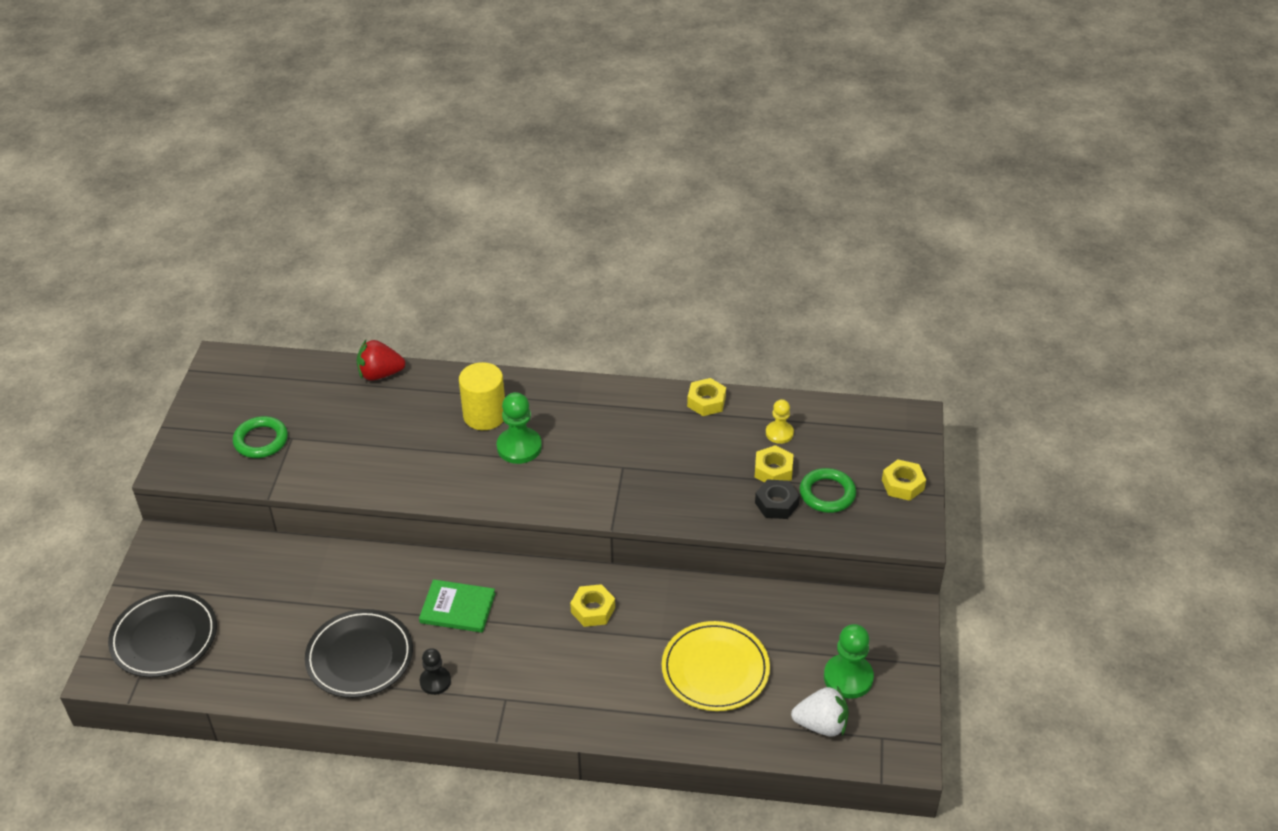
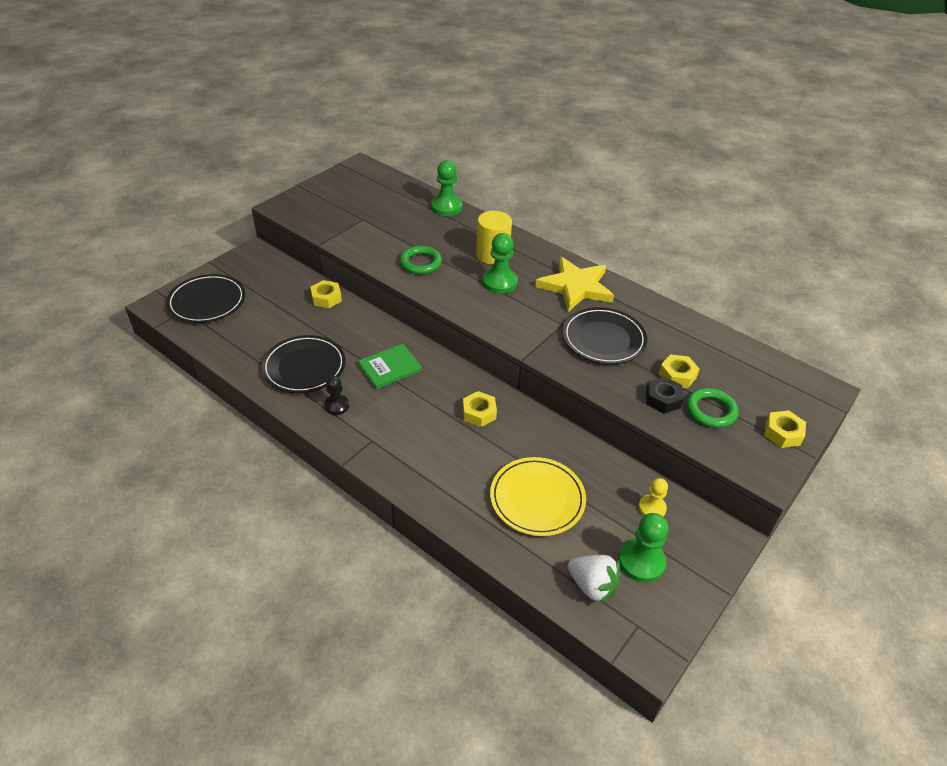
camera: 30 degrees right, 0 degrees up
green ring [233,416,288,458] -> green ring moved to [400,246,442,274]
red strawberry [357,340,406,381] -> green pawn [431,160,462,216]
green book [419,579,496,633] -> green book turned 75 degrees counterclockwise [358,344,422,389]
yellow nut [687,378,726,416] -> yellow nut moved to [310,280,342,308]
yellow pawn [766,399,794,444] -> yellow pawn moved to [639,478,668,516]
none -> yellow star [535,257,614,312]
none -> black plate [563,307,647,364]

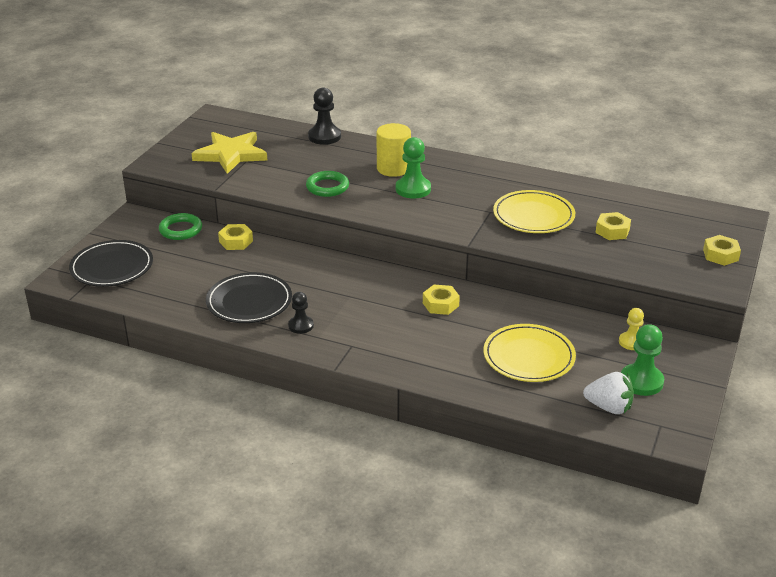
camera: 15 degrees left, 10 degrees down
green book [358,344,422,389] -> none
green pawn [431,160,462,216] -> black pawn [308,88,341,145]
yellow star [535,257,614,312] -> yellow star moved to [191,132,267,174]
black plate [563,307,647,364] -> yellow plate [493,190,575,233]
black nut [646,377,684,414] -> none
green ring [687,388,739,428] -> green ring moved to [159,213,202,240]

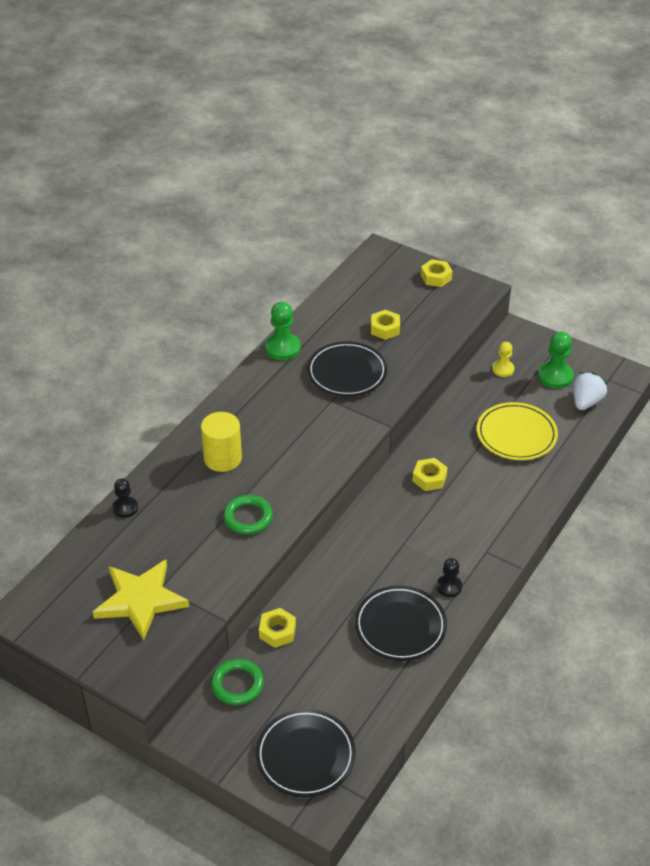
camera: 80 degrees left, 10 degrees up
black pawn [308,88,341,145] -> black pawn [112,478,138,518], size x0.63
green pawn [396,137,431,199] -> green pawn moved to [265,302,301,360]
yellow plate [493,190,575,233] -> black plate [307,342,387,397]

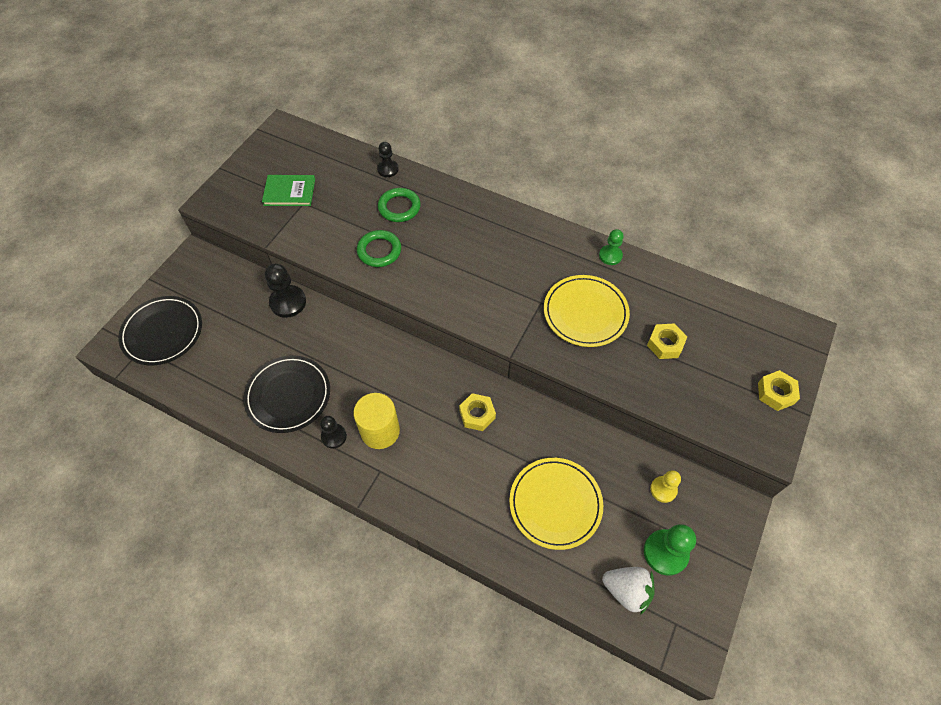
camera: 85 degrees right, 15 degrees up
yellow star [93,560,189,640] -> green book [262,175,315,206]
yellow cylinder [201,412,242,472] -> yellow cylinder moved to [353,393,400,449]
green ring [211,659,264,705] -> green ring moved to [378,188,421,222]
yellow nut [259,608,296,648] -> black pawn [265,264,306,318]
green pawn [265,302,301,360] -> green pawn [599,229,624,265], size x0.63
black plate [307,342,387,397] -> yellow plate [544,275,630,347]

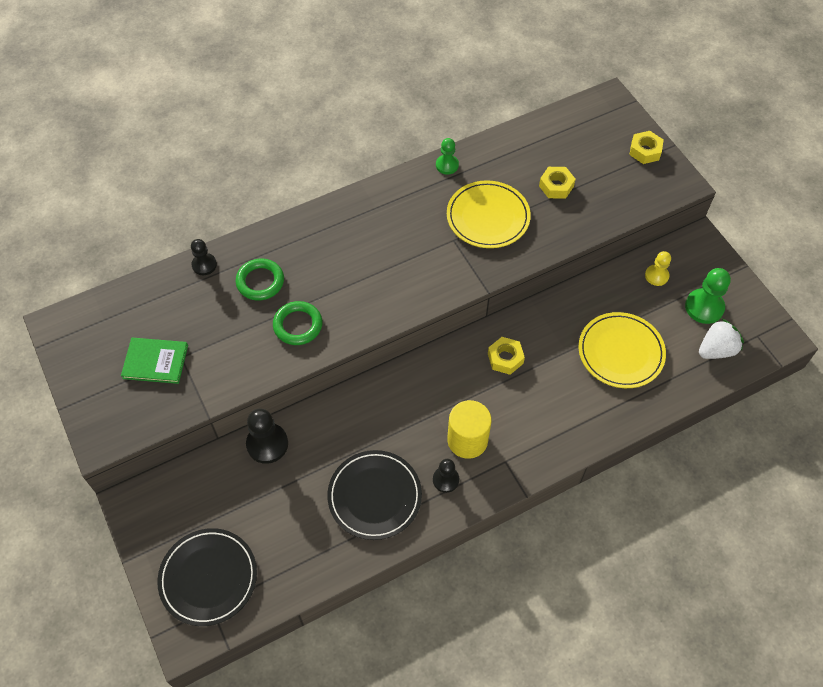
camera: 55 degrees left, 0 degrees up
green book [262,175,315,206] -> green book turned 60 degrees clockwise [121,338,188,384]

